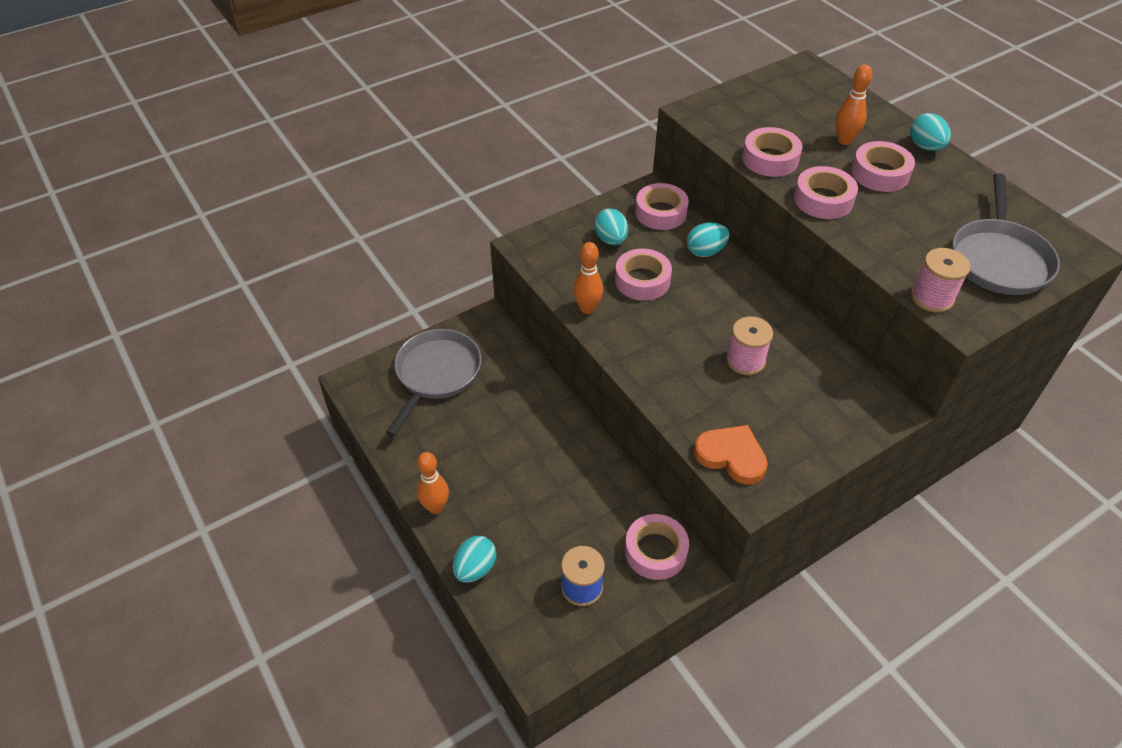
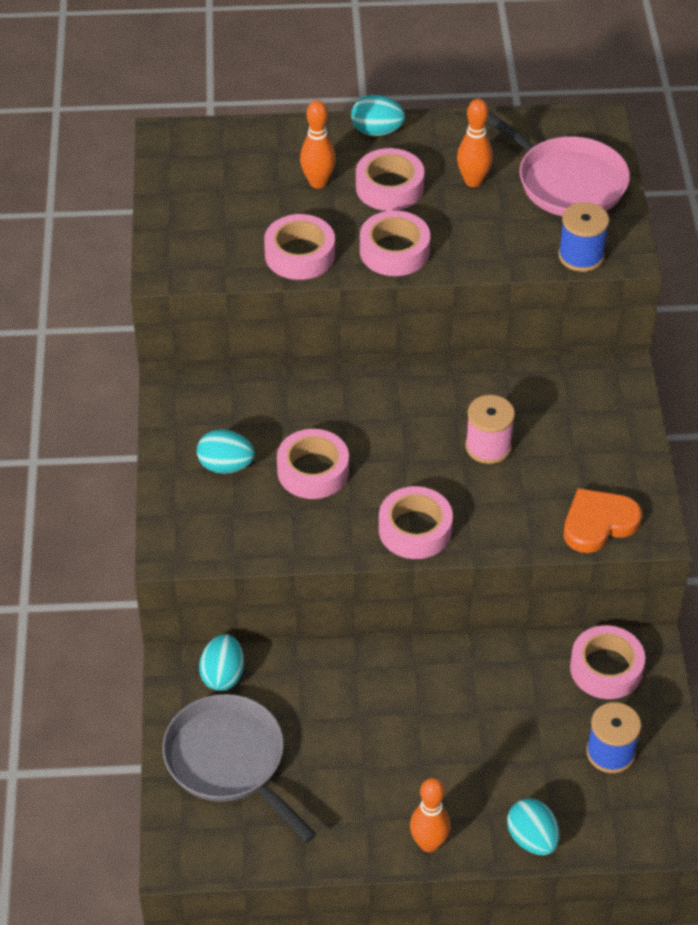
camera: 60 degrees left, 0 degrees up
orange bowling pin [573,242,603,314] -> orange bowling pin moved to [457,99,493,187]
pink tape [635,183,689,230] -> pink tape moved to [379,486,453,559]
turquoise egg [687,222,729,257] -> turquoise egg moved to [199,634,244,691]
pink spool [911,248,970,313] -> blue spool [558,202,609,272]
grey pan [952,173,1060,295] -> pink pan [486,111,630,216]

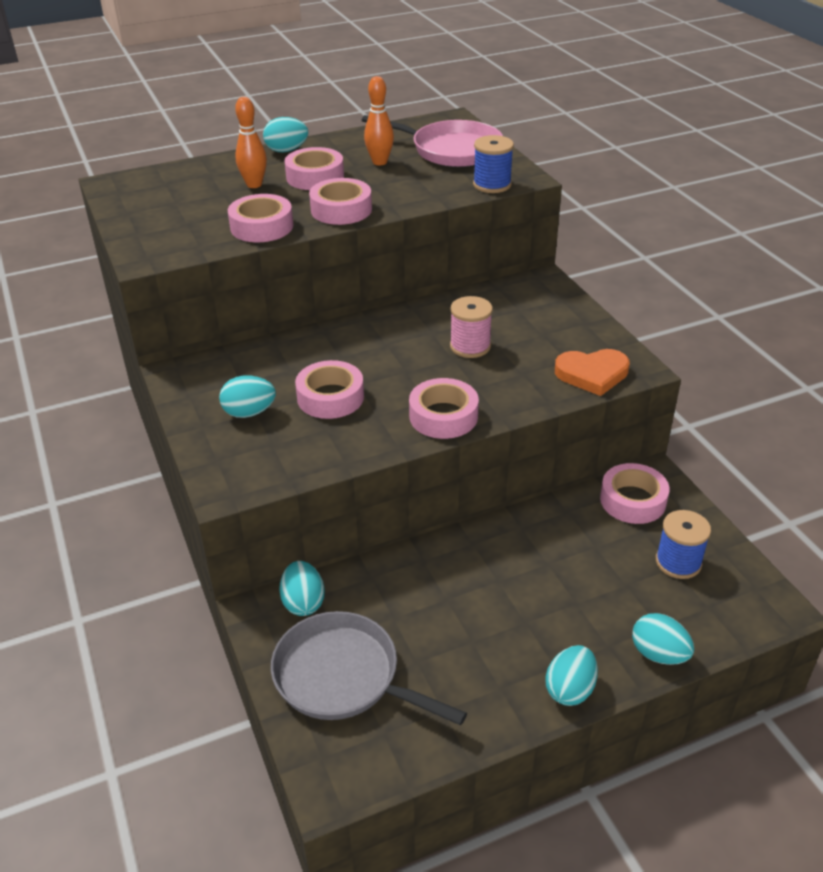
camera: 20 degrees left, 10 degrees down
orange bowling pin [410,778,451,852] -> turquoise egg [545,645,598,706]
orange heart [564,488,642,553] -> orange heart turned 135 degrees counterclockwise [555,349,630,396]

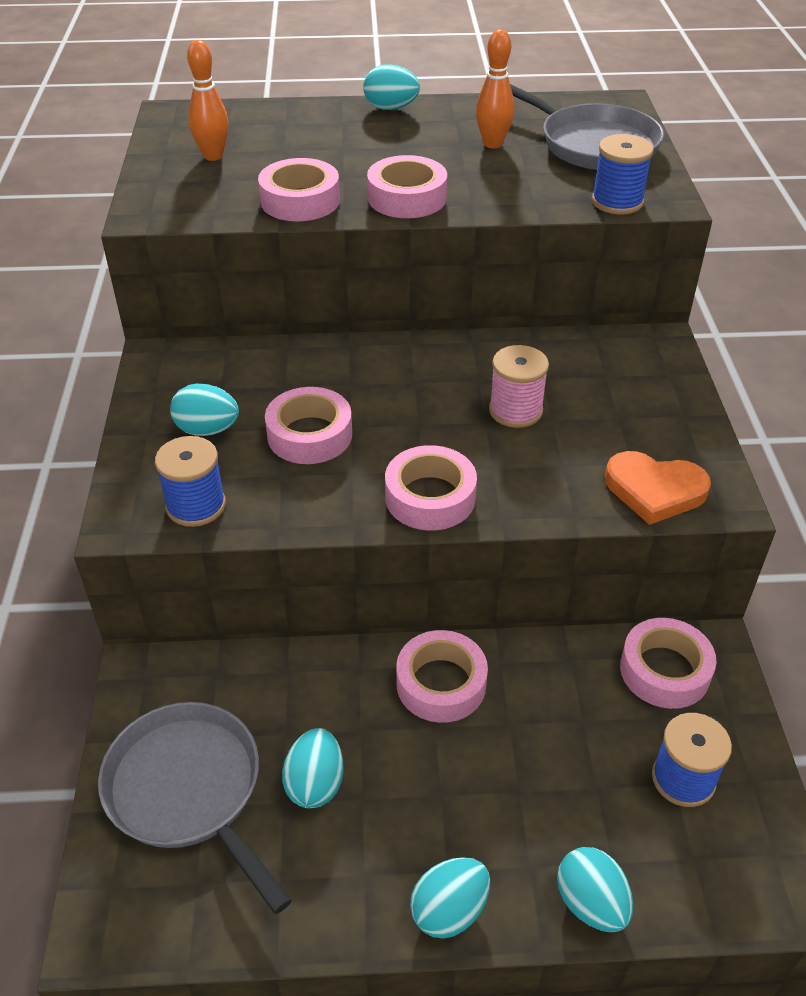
camera: 20 degrees right, 5 degrees up
orange bowling pin [235,97,267,188] -> orange bowling pin moved to [187,40,229,161]
turquoise egg [279,561,325,616] -> turquoise egg moved to [282,728,343,808]
pink tape [285,147,344,190] -> pink tape moved to [396,630,488,723]
pink pan [362,115,503,167] -> grey pan [510,84,664,170]
none -> blue spool [155,436,226,527]

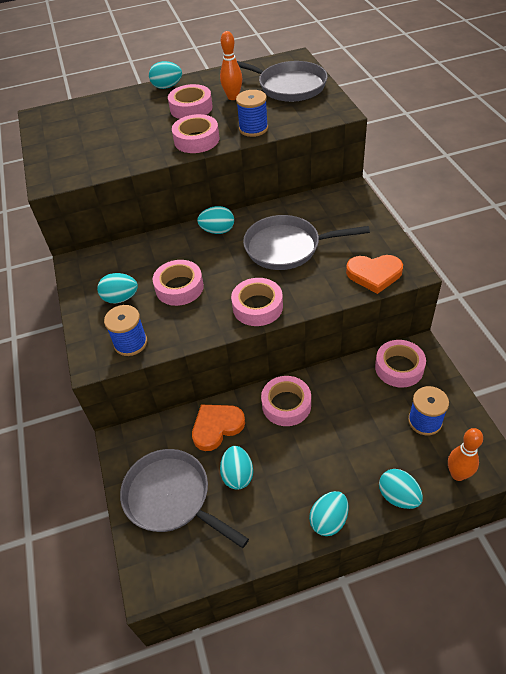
camera: 10 degrees left, 5 degrees up
orange bowling pin [187,40,229,161] -> orange bowling pin moved to [448,428,483,481]
pink tape [258,158,340,221] -> pink tape moved to [168,84,213,119]
pink spool [489,345,549,428] -> grey pan [243,215,370,270]
blue spool [592,134,654,214] -> blue spool moved to [236,90,268,137]
none -> orange heart [192,405,245,451]
none -> turquoise egg [197,206,234,234]

